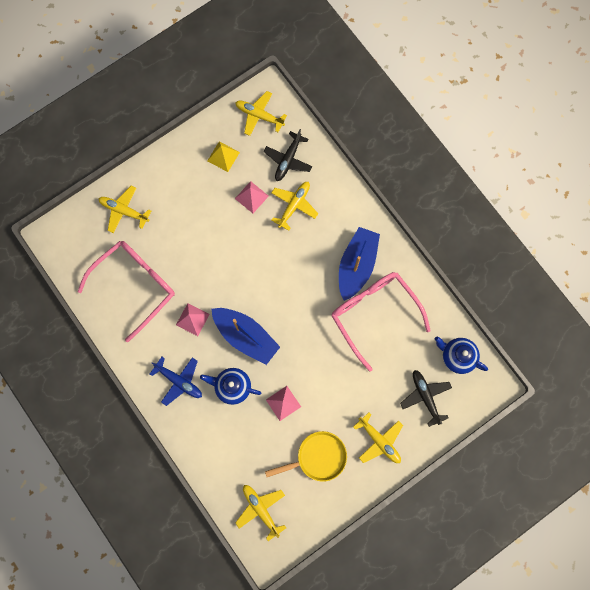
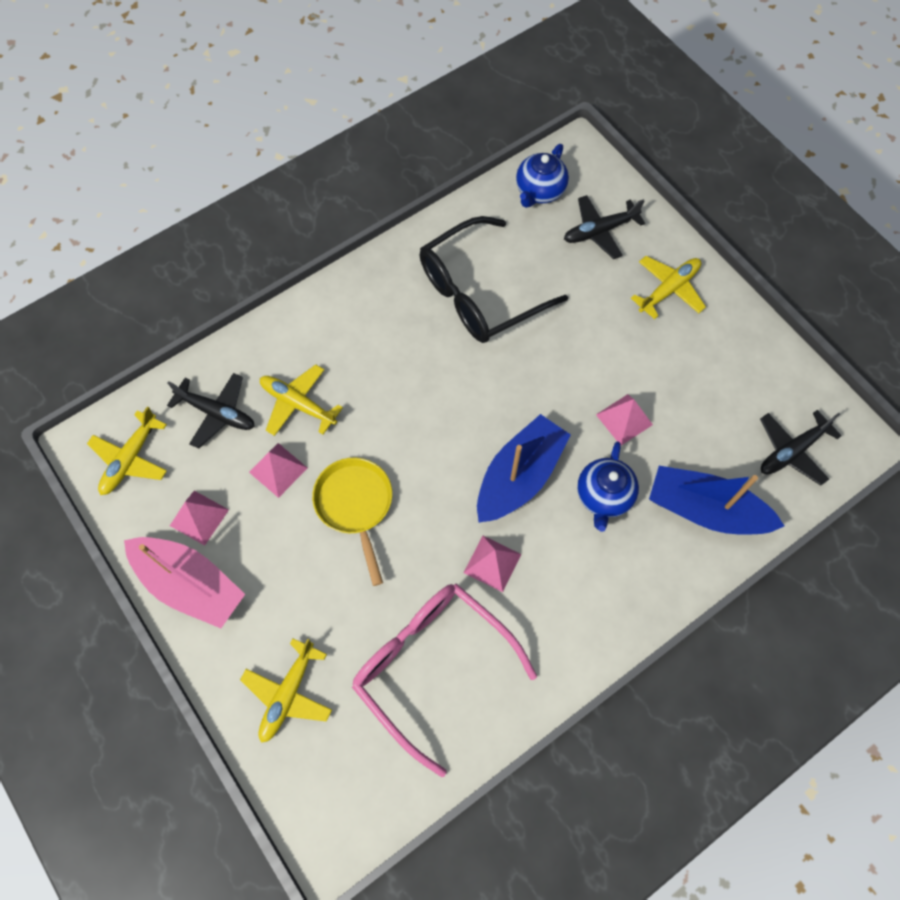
camera: 90 degrees left, 10 degrees down
blue plane [150,357,202,406] -> none
yellow pyramid [208,142,240,172] -> pink pyramid [170,491,229,546]
yellow plane [235,485,286,541] -> black plane [760,410,842,485]
yellow pan [265,431,347,482] -> yellow pan moved to [312,458,392,586]
pink glasses [332,272,431,372] -> black glasses [420,216,568,343]
blue boat [339,227,380,301] -> blue boat moved to [649,466,784,535]
none -> pink boat [124,537,245,628]

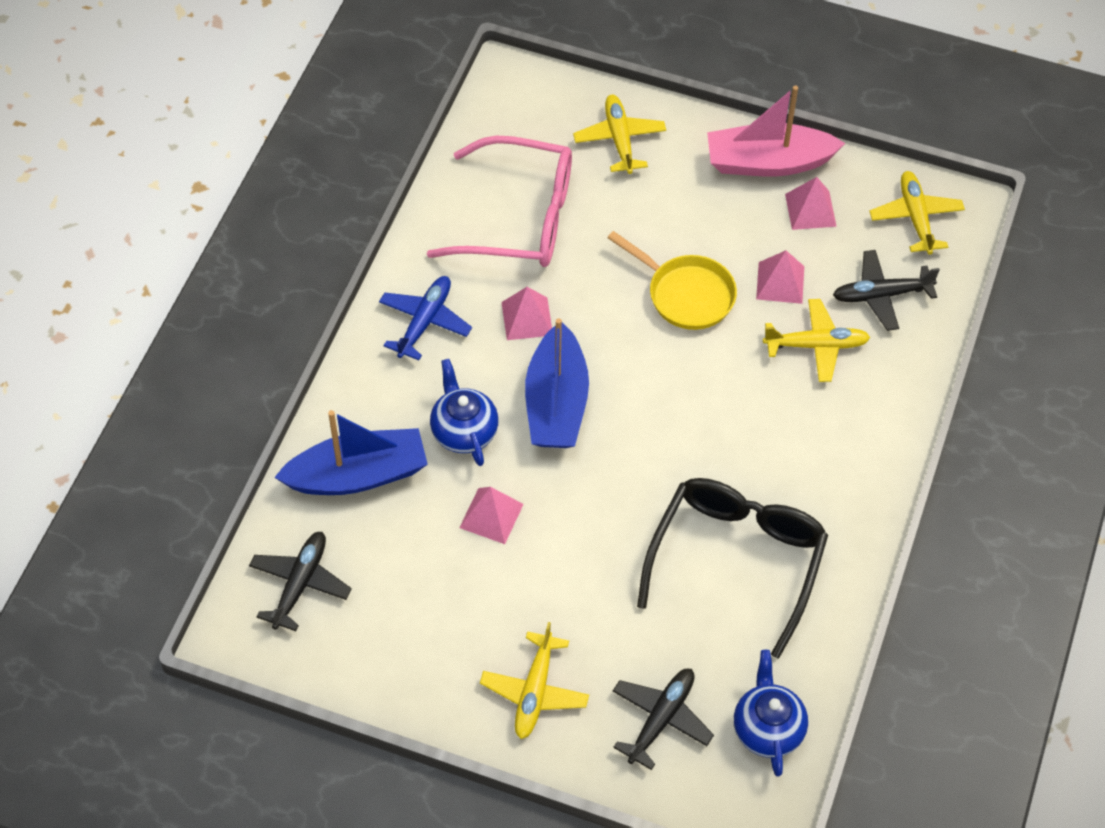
camera: 145 degrees right, 10 degrees down
none -> blue plane [379,276,472,360]

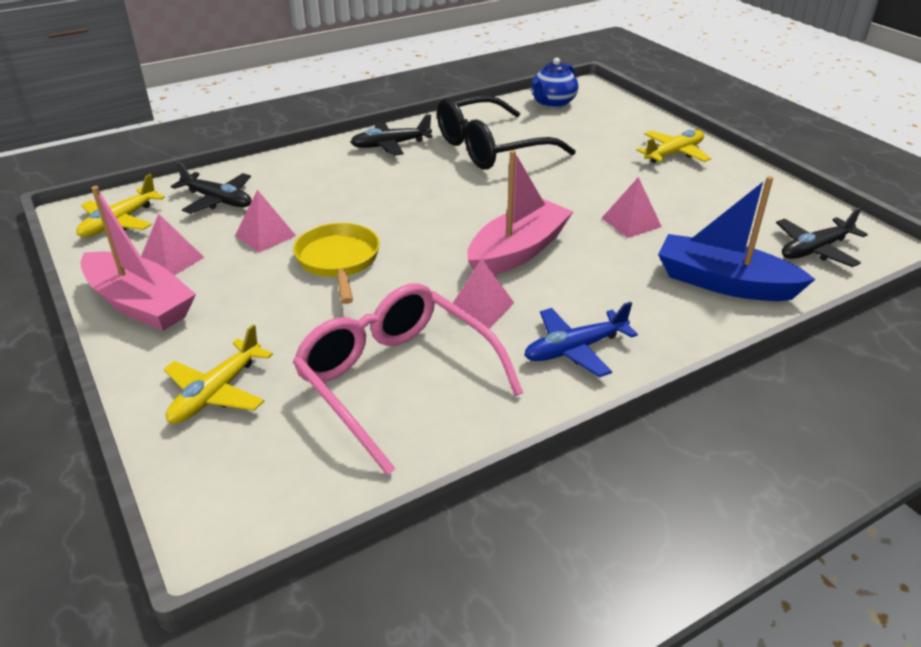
camera: 140 degrees left, 20 degrees down
blue teapot [430,359,498,466] -> none
blue boat [525,318,589,448] -> pink boat [467,150,573,275]
black plane [613,668,714,770] -> black plane moved to [350,114,433,156]
yellow plane [763,299,870,382] -> none

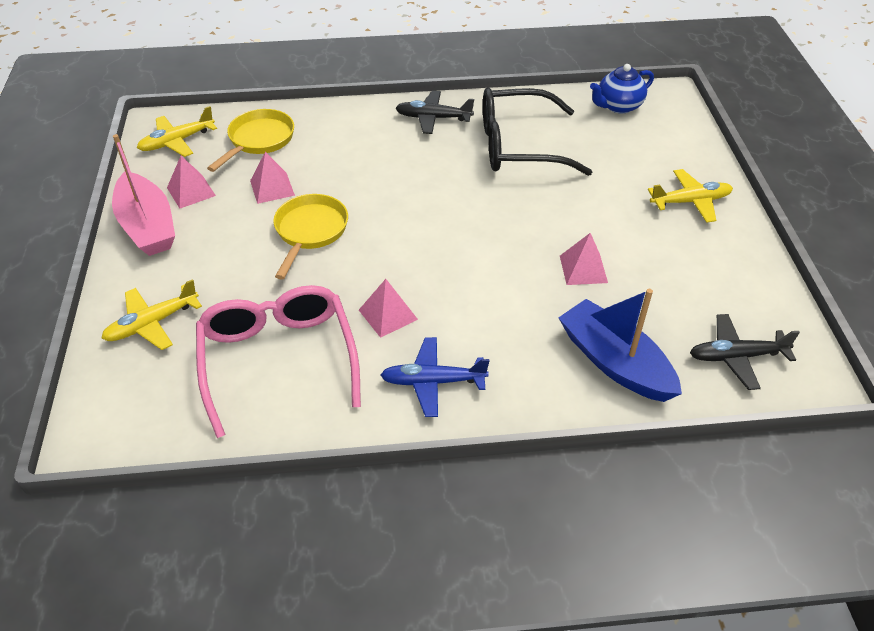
camera: 25 degrees right, 10 degrees up
black plane [171,162,252,214] -> yellow pan [207,109,294,172]
pink boat [467,150,573,275] -> none

